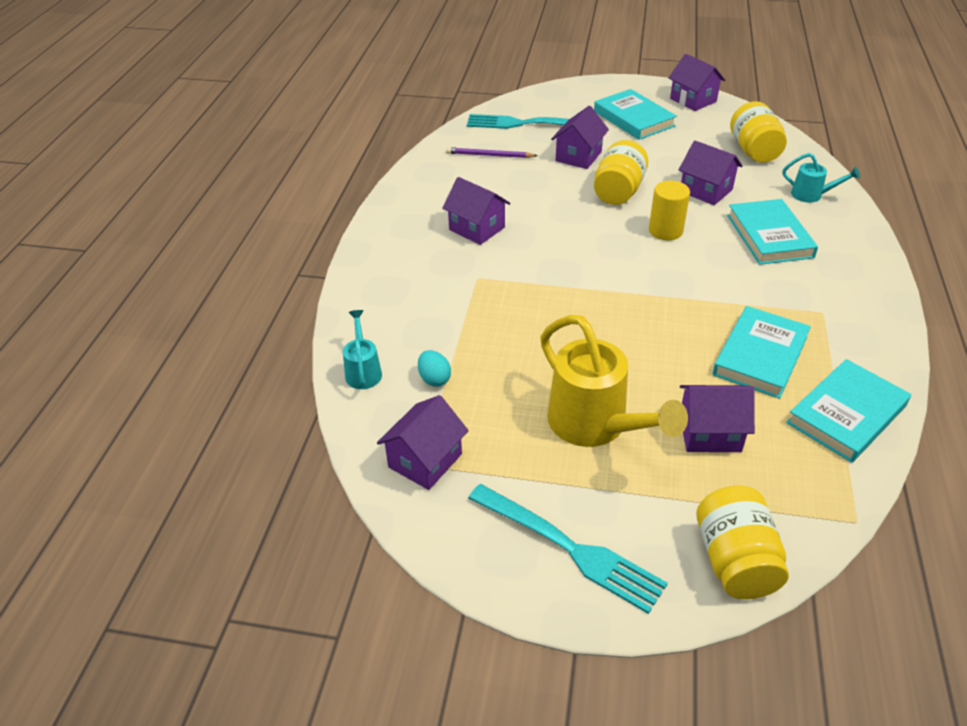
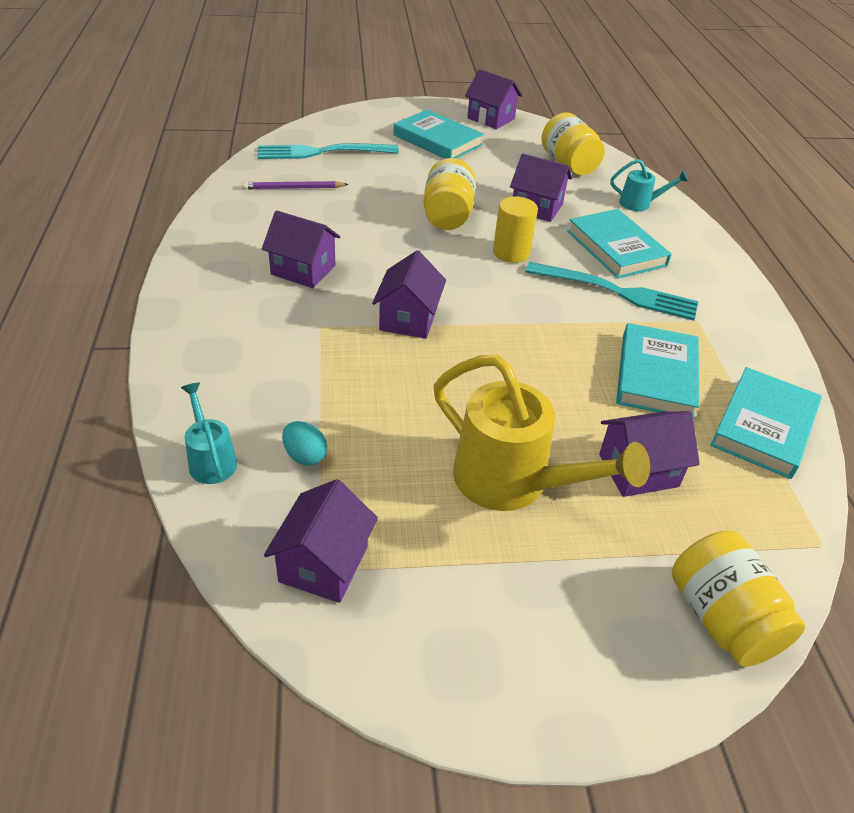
camera: 20 degrees left, 0 degrees up
turquoise fork [468,484,668,614] -> turquoise fork moved to [526,262,698,321]
purple house [551,106,609,169] -> purple house moved to [372,250,446,339]

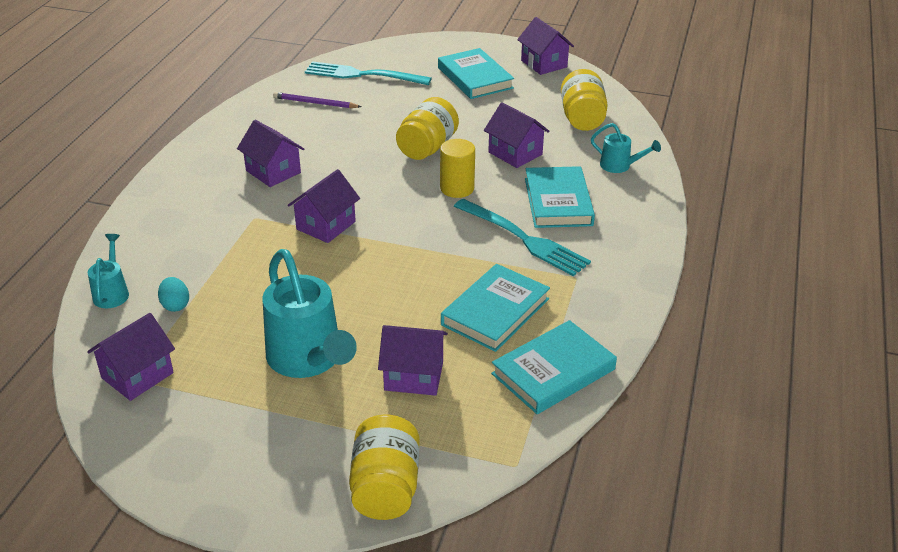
camera: 25 degrees right, 5 degrees down
yellow watering can [433,355,650,511] -> turquoise watering can [262,249,357,378]

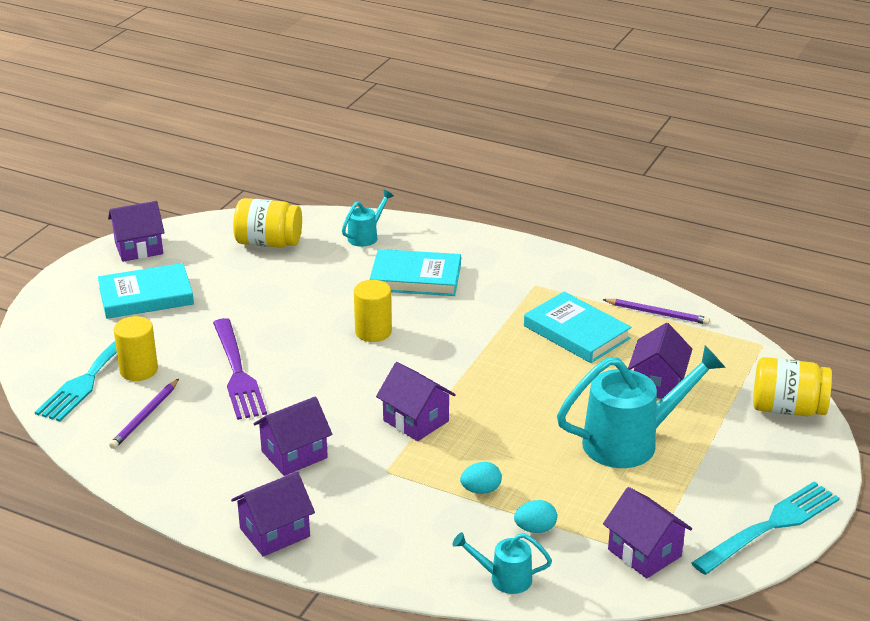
camera: 80 degrees left, 5 degrees down
yellow jar [396,97,459,160] -> none
turquoise fork [454,199,591,276] -> turquoise fork moved to [691,481,840,575]
purple house [484,102,549,168] -> purple house moved to [231,472,315,557]
turquoise book [491,320,617,414] -> purple pencil [602,299,710,325]
none -> yellow cylinder [114,316,158,381]
none -> purple fork [213,318,267,420]
none -> turquoise egg [460,462,502,494]

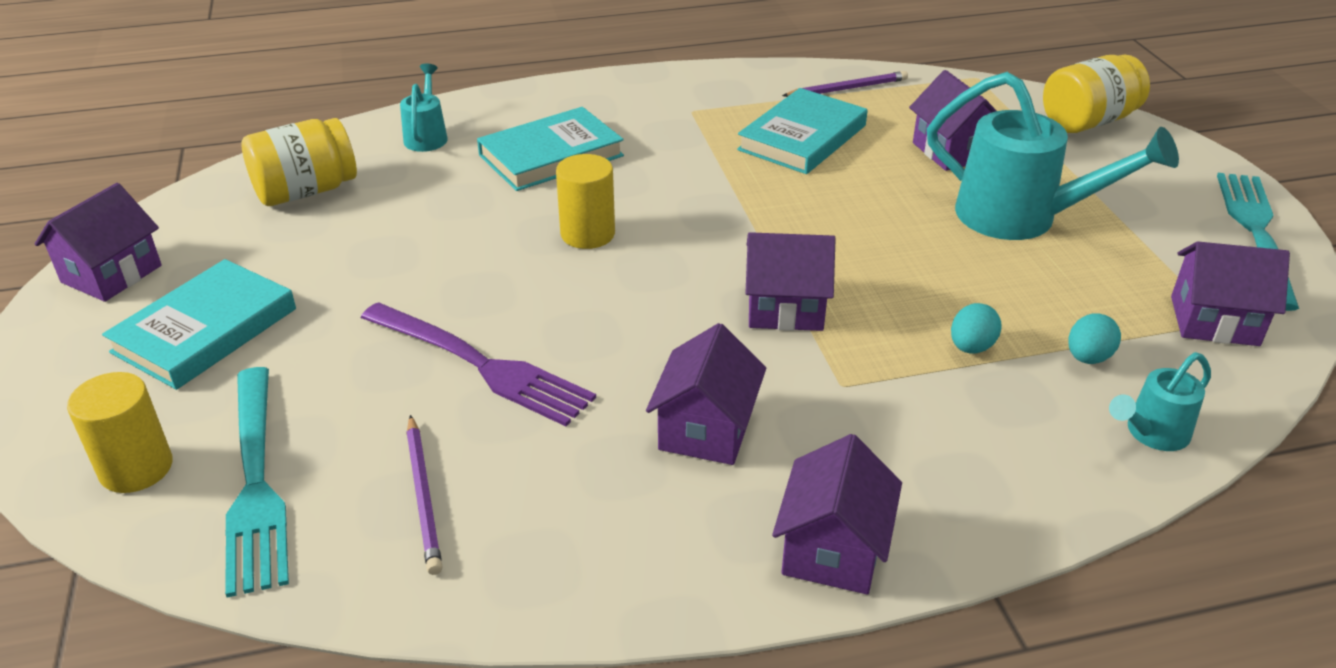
camera: 40 degrees left, 5 degrees up
yellow cylinder [114,316,158,381] -> yellow cylinder moved to [67,372,173,493]
turquoise book [524,291,632,363] -> turquoise book turned 60 degrees counterclockwise [737,88,867,174]
turquoise watering can [557,346,726,468] -> turquoise watering can turned 90 degrees clockwise [927,72,1179,240]

